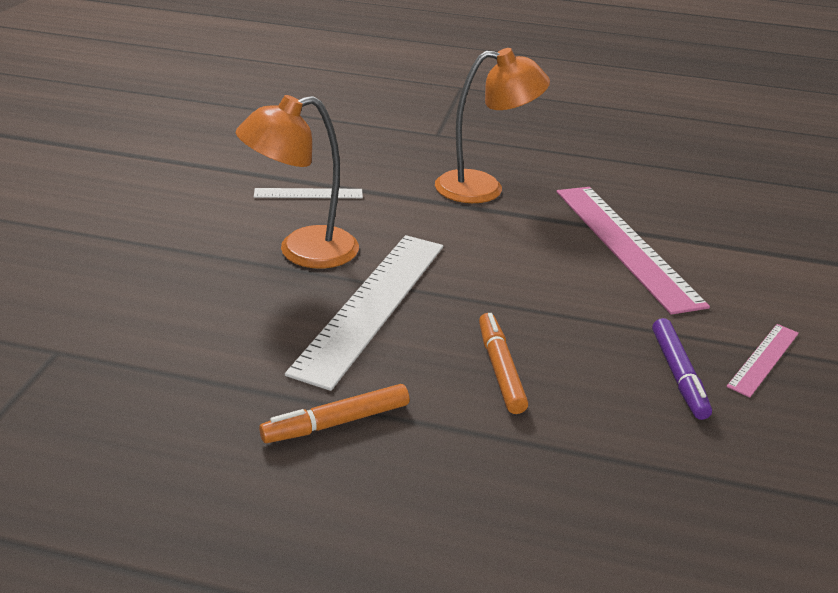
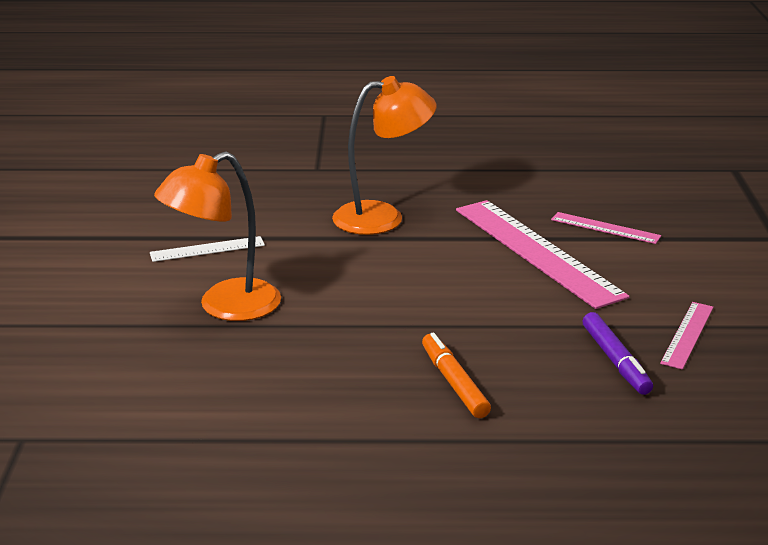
camera: 10 degrees left, 5 degrees down
orange marker [259,384,410,443] -> none
white ruler [285,235,443,391] -> none
none -> pink ruler [551,212,661,244]

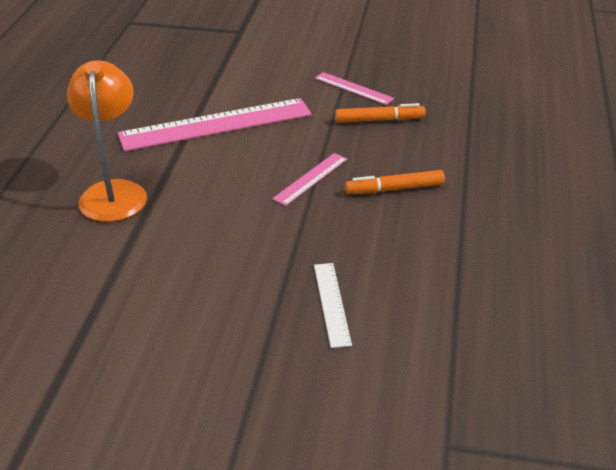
camera: 80 degrees left, 10 degrees up
white ruler [150,236,265,262] -> white ruler moved to [314,263,352,348]
orange lamp [154,152,281,321] -> none
pink ruler [551,212,661,244] -> pink ruler moved to [272,153,347,206]
purple marker [582,312,653,395] -> orange marker [335,103,425,123]

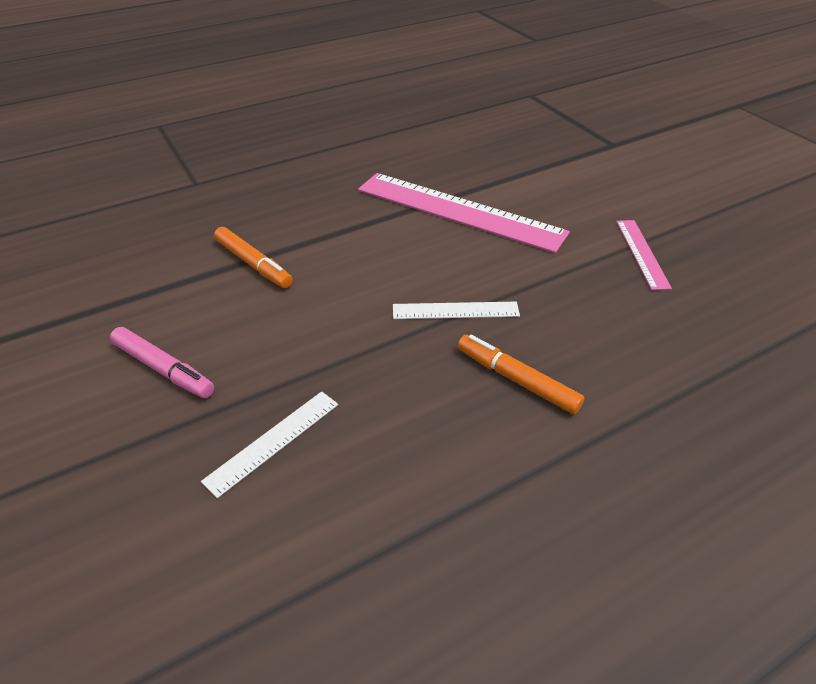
camera: 50 degrees right, 5 degrees up
orange lamp [67,60,147,222] -> none
pink ruler [272,153,347,206] -> white ruler [393,302,520,319]
orange marker [335,103,425,123] -> orange marker moved to [214,227,293,288]
none -> pink marker [110,327,214,398]

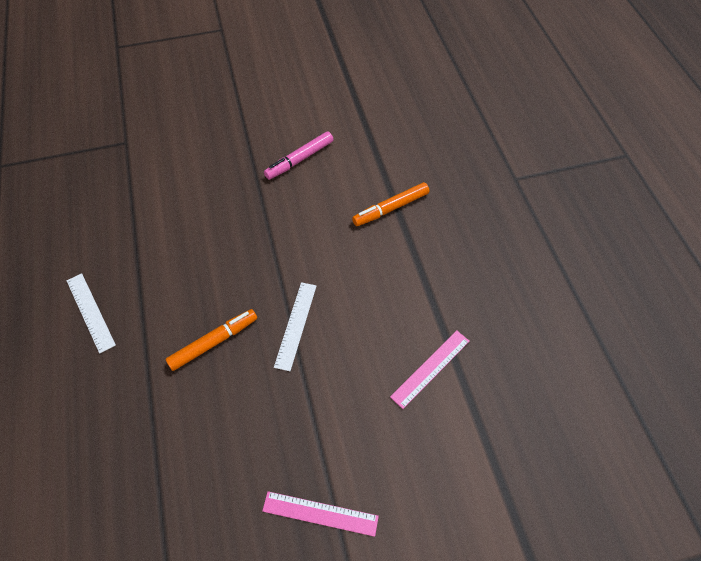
camera: 105 degrees right, 15 degrees up
white ruler [201,391,338,498] -> white ruler moved to [67,273,116,353]
pink ruler [358,173,570,253] -> pink ruler [390,330,470,409], size x0.48

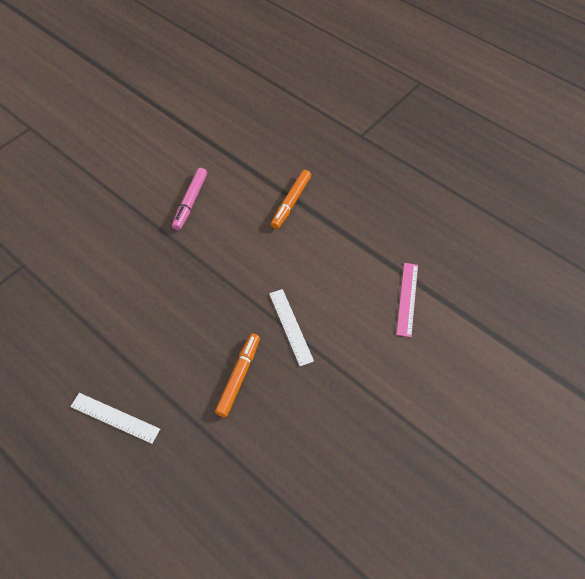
camera: 35 degrees left, 0 degrees up
pink ruler [262,491,379,537] -> none

